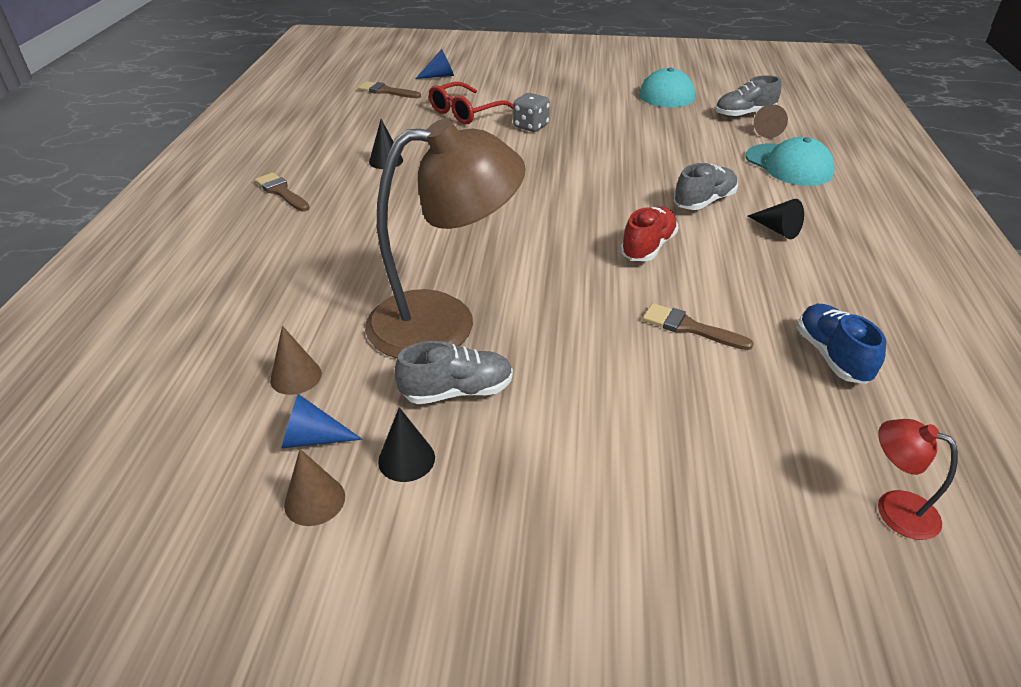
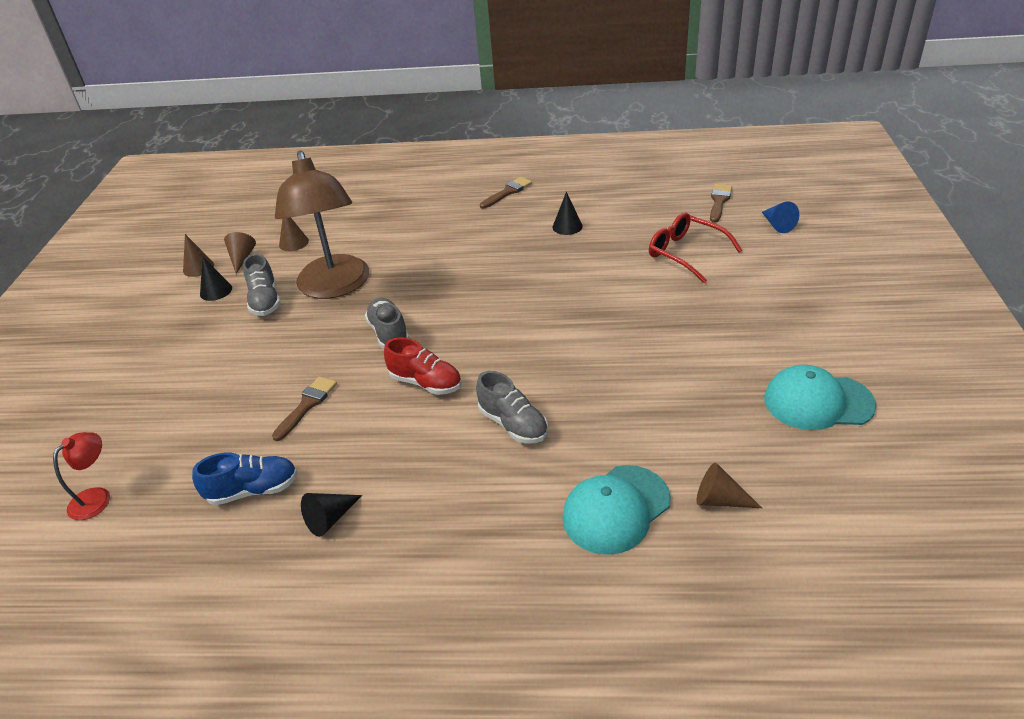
camera: 90 degrees right, 0 degrees up
blue cone [282,394,363,448] -> brown cone [224,232,256,274]
grey dice [513,93,550,132] -> none
grey shoe [715,75,781,117] -> grey shoe moved to [365,298,409,349]
black cone [748,199,804,239] -> black cone moved to [301,493,362,537]

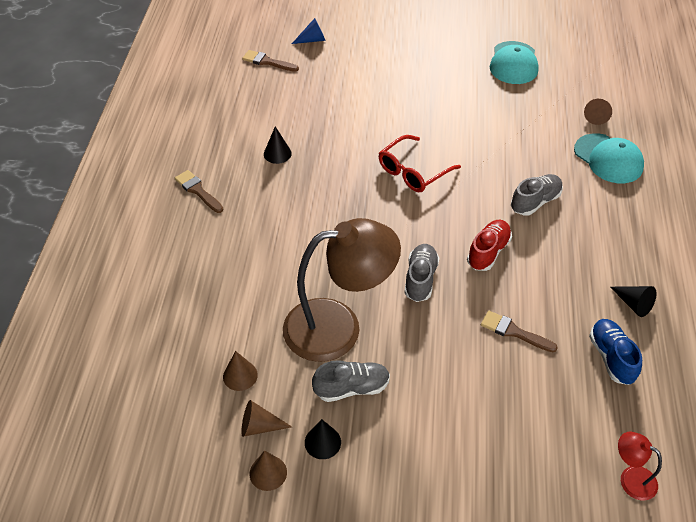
camera: 90 degrees left, 10 degrees up
grey shoe [365,298,409,349] -> grey shoe turned 120 degrees clockwise [404,244,439,302]
red glasses [649,213,742,283] -> red glasses moved to [379,135,461,192]

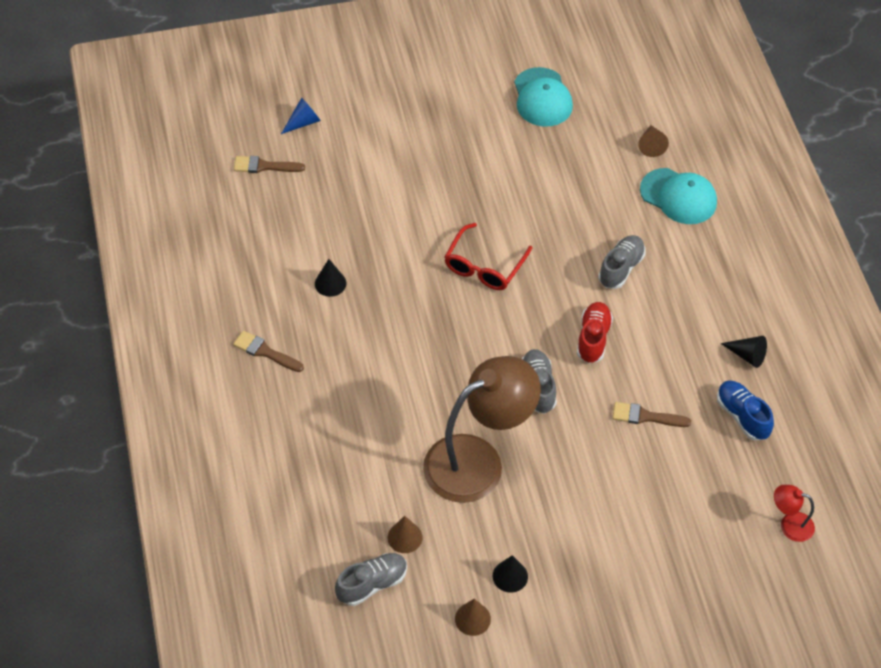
camera: 20 degrees left, 5 degrees up
brown cone [241,400,292,437] -> none
grey shoe [312,360,390,402] -> grey shoe moved to [335,553,407,606]

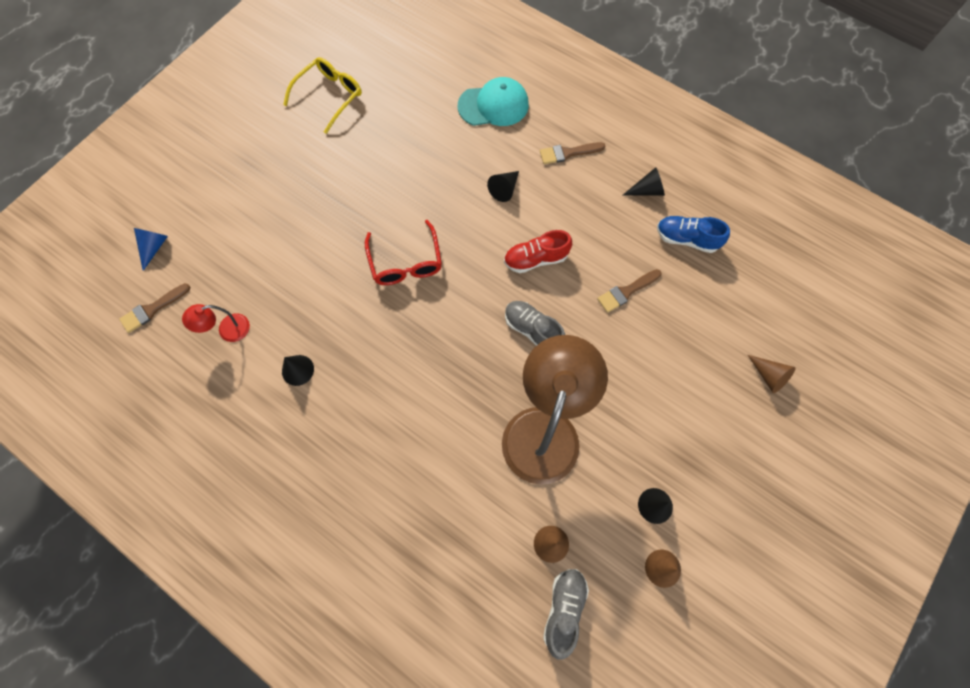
camera: 40 degrees left, 15 degrees up
brown brush [233,331,304,372] -> brown brush moved to [540,142,605,164]
turquoise cap [514,67,573,127] -> yellow glasses [283,57,362,134]
red shoe [577,302,613,363] -> red shoe turned 75 degrees counterclockwise [504,230,572,273]
grey shoe [598,235,646,289] -> black cone [487,171,519,202]
brown cone [638,125,669,157] -> brown cone moved to [748,355,796,393]
red lamp [774,485,815,542] -> red lamp moved to [182,304,250,342]

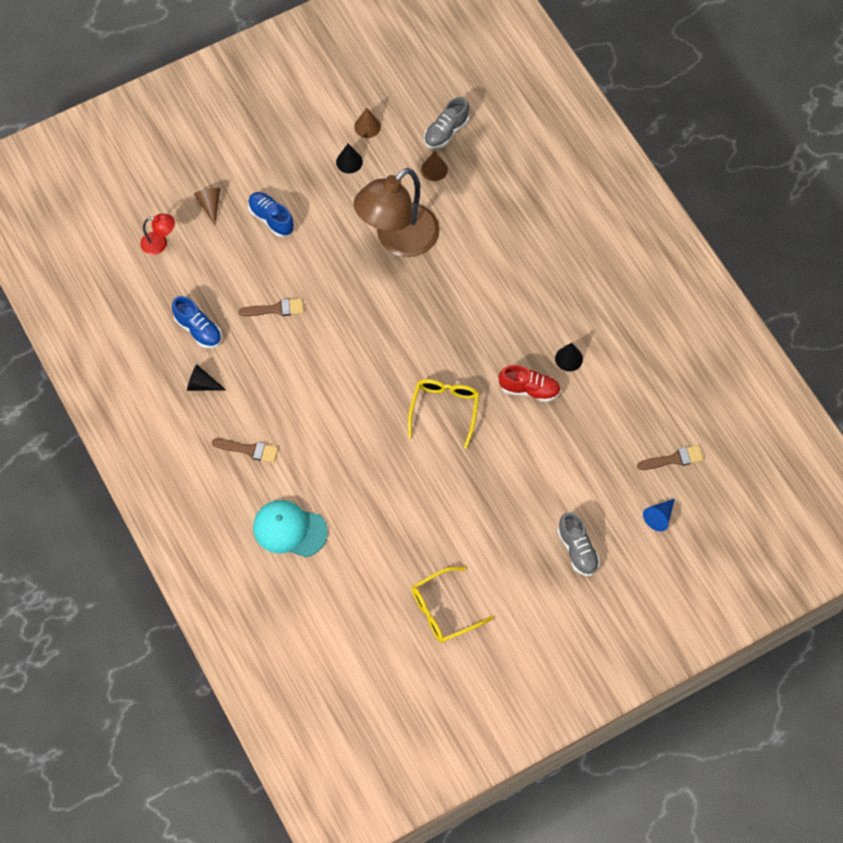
camera: 155 degrees left, 5 degrees down
red lamp [182,304,250,342] -> red lamp moved to [141,214,175,255]
red glasses [365,220,442,285] -> yellow glasses [408,379,479,449]
black cone [487,171,519,202] -> none
red shoe [504,230,572,273] -> red shoe moved to [499,365,561,402]
grey shoe [505,301,565,346] -> grey shoe moved to [558,512,600,576]
none -> blue shoe [248,192,294,237]

